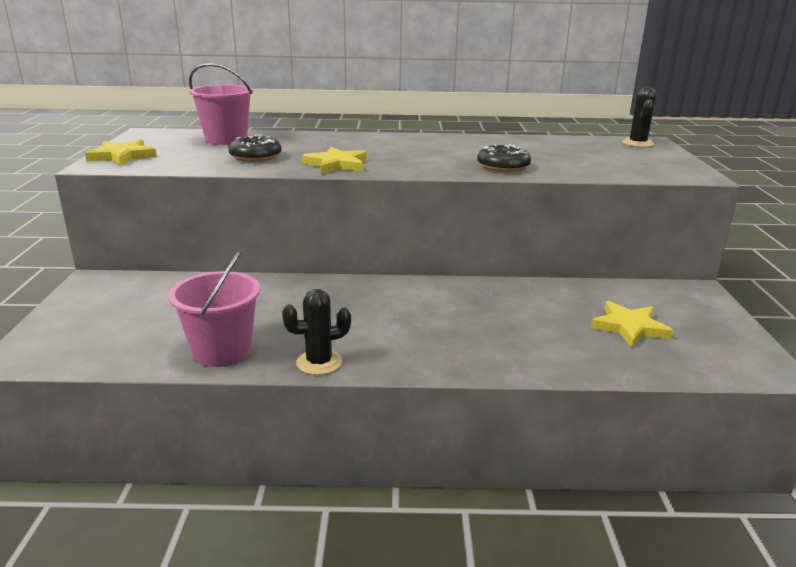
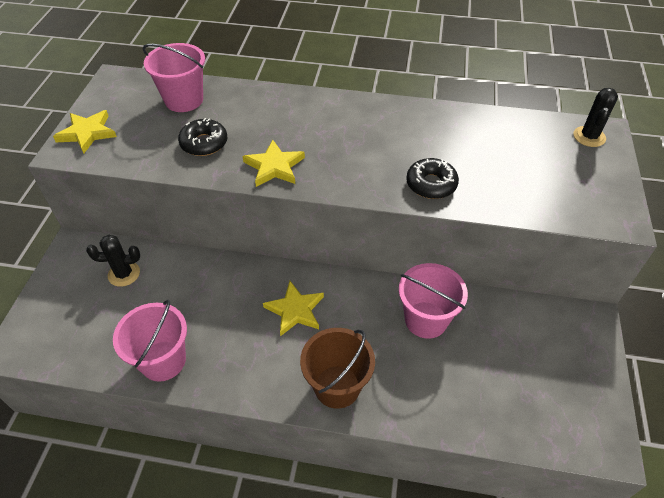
camera: 10 degrees right, 25 degrees up
black cactus [282,289,351,375] -> black cactus moved to [86,235,140,287]
yellow star [591,301,674,348] -> yellow star moved to [263,281,324,336]
none -> brown bucket [300,328,375,409]
none -> pink bucket [399,263,468,339]

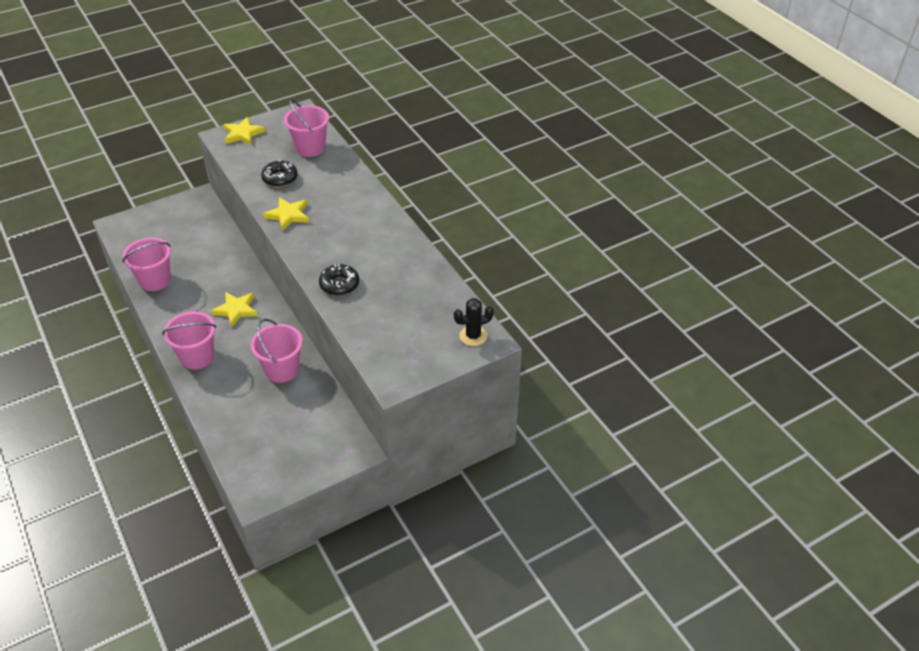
camera: 50 degrees right, 5 degrees down
black cactus [86,235,140,287] -> none
brown bucket [300,328,375,409] -> pink bucket [162,311,216,370]

